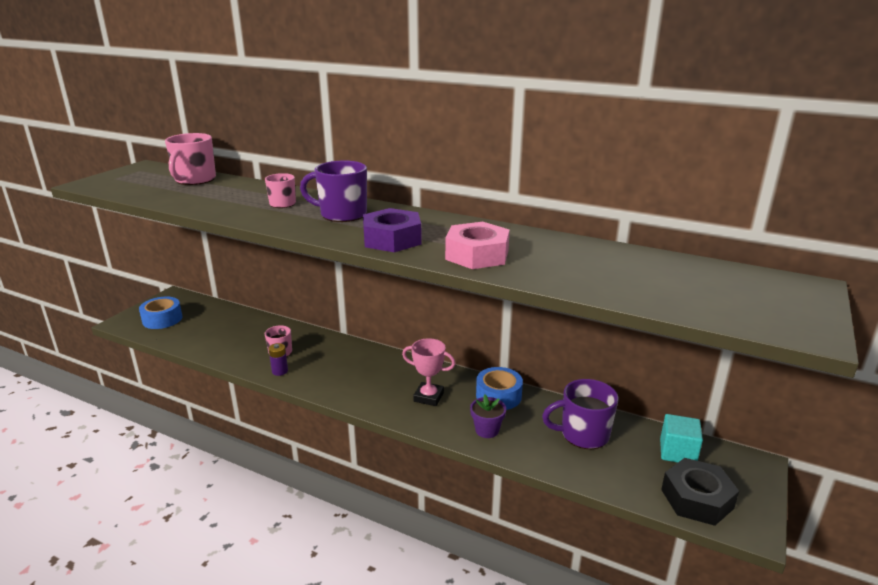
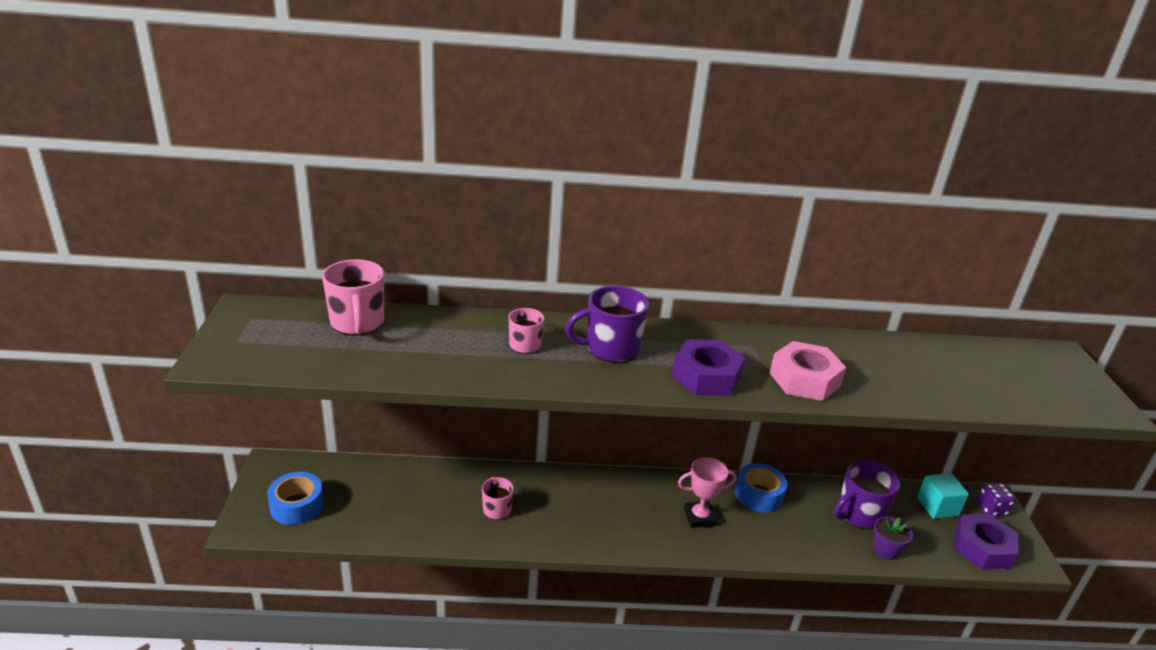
camera: 30 degrees left, 5 degrees up
purple battery [269,343,288,376] -> none
purple flower pot [470,395,506,438] -> purple flower pot moved to [873,516,913,560]
black nut [661,458,739,526] -> purple nut [954,514,1018,570]
none -> purple dice [976,483,1016,516]

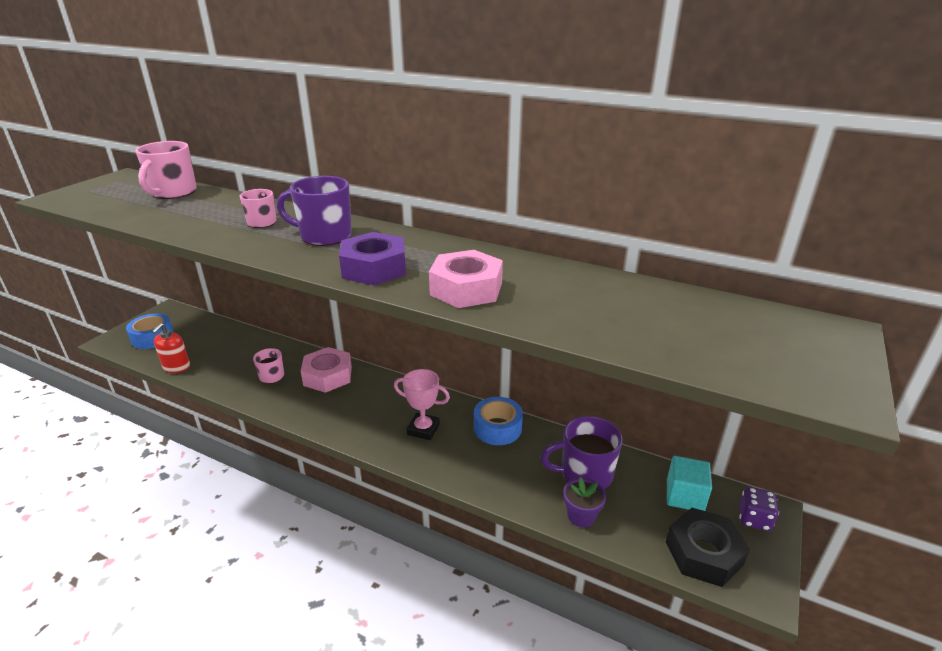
camera: 30 degrees right, 0 degrees up
purple nut [954,514,1018,570] -> black nut [666,508,750,587]
none -> red soap dispenser [152,323,190,373]
none -> pink nut [301,347,352,393]

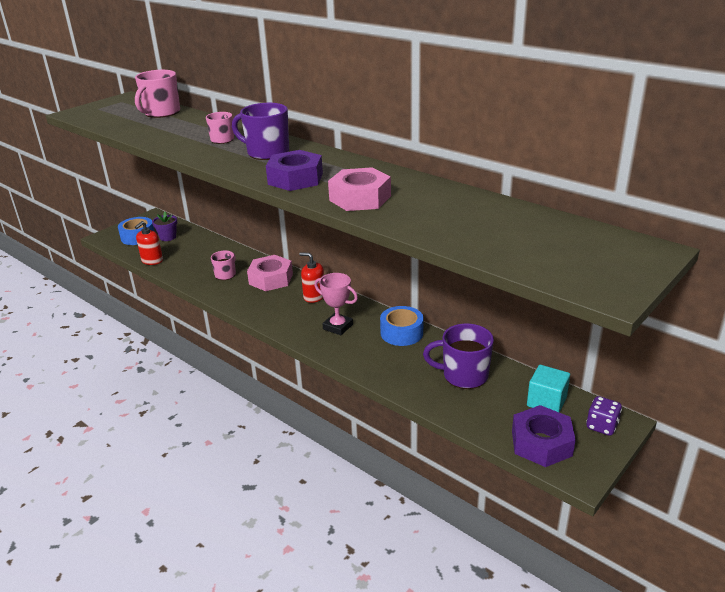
camera: 15 degrees right, 0 degrees up
purple flower pot [563,477,606,527] -> purple flower pot moved to [152,212,177,241]
black nut [666,508,750,587] -> purple nut [512,405,576,467]
none -> red soap dispenser [299,252,324,303]

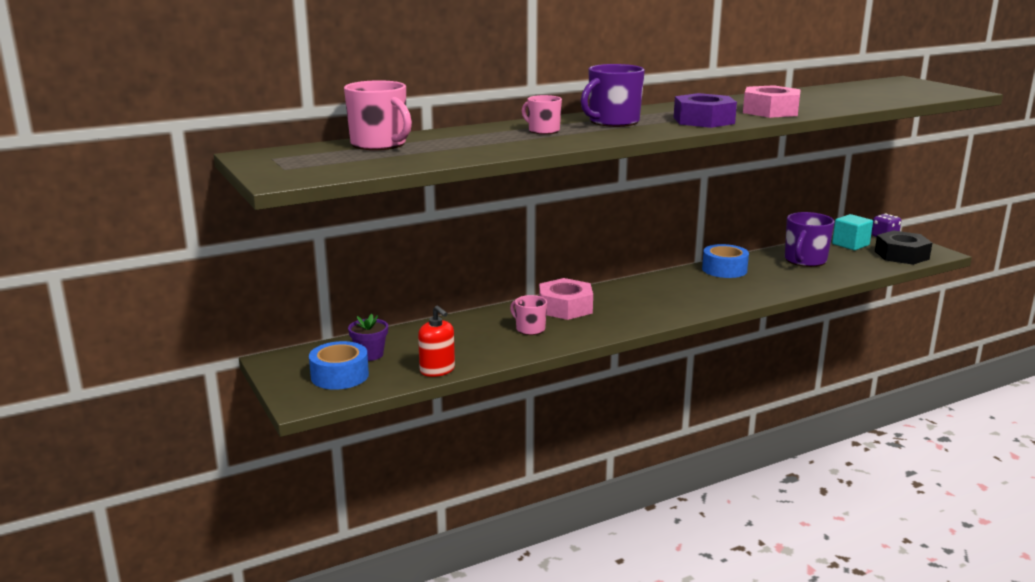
camera: 70 degrees left, 10 degrees down
red soap dispenser [299,252,324,303] -> none
pink trophy [314,273,358,335] -> none
purple nut [512,405,576,467] -> black nut [875,230,932,265]

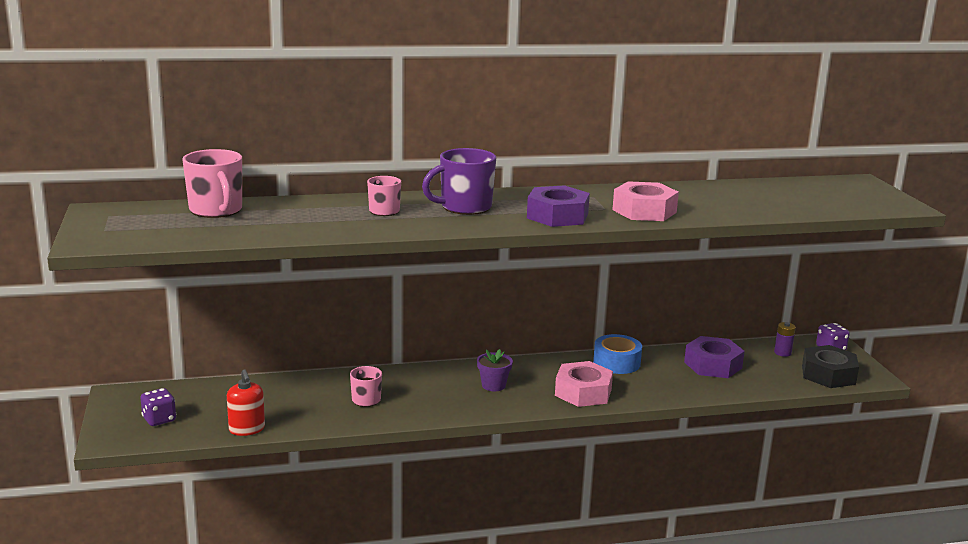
camera: 15 degrees right, 0 degrees up
blue tape [309,341,369,390] -> purple dice [140,388,176,426]
purple flower pot [348,314,388,361] -> purple flower pot moved to [477,349,513,391]
pink nut [539,278,593,320] -> pink nut moved to [555,361,613,407]
purple mug [785,212,835,267] -> purple nut [684,336,745,378]
turquoise cube [832,214,873,250] -> purple battery [774,322,796,357]

